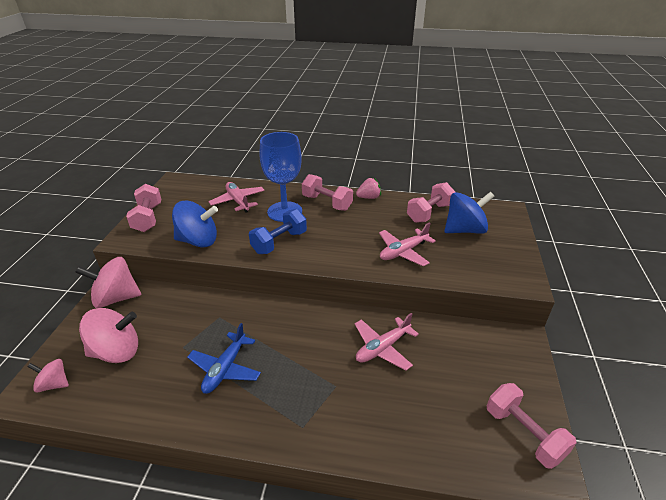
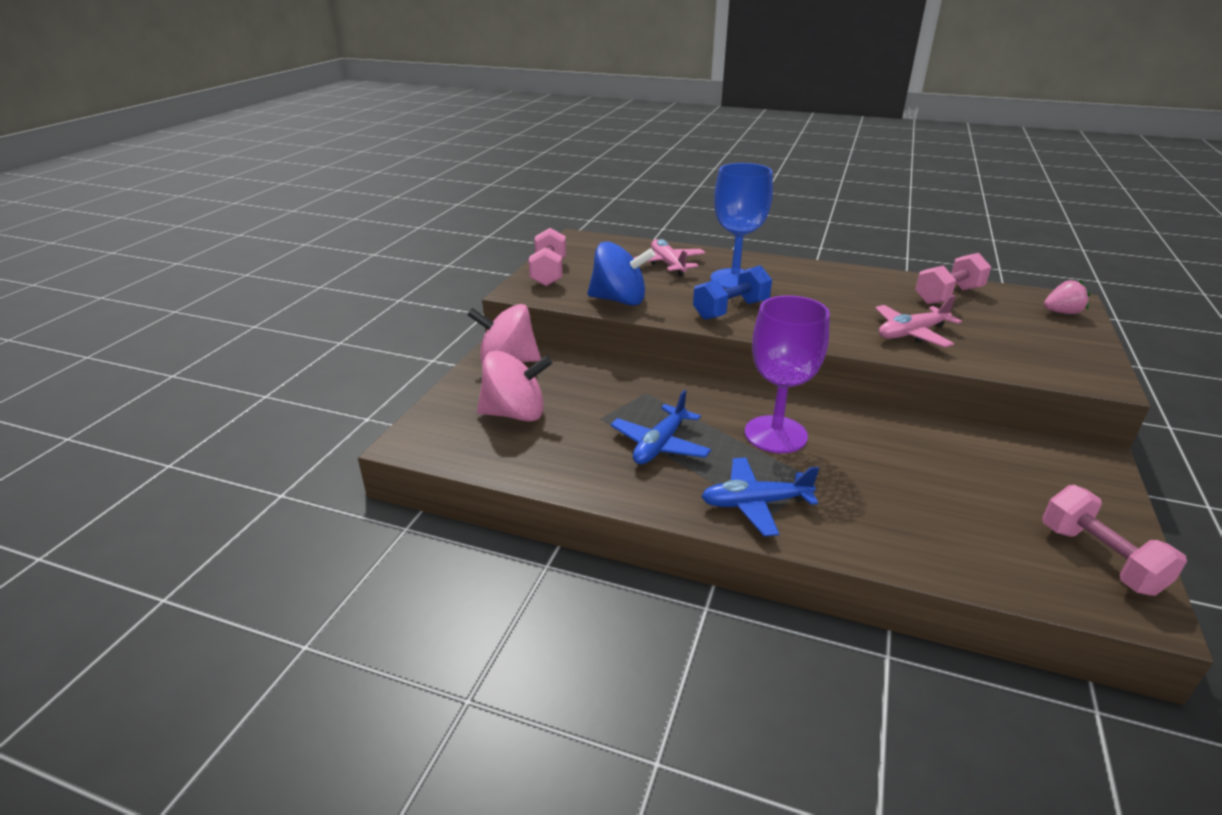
camera: 10 degrees right, 5 degrees down
pink spinning top [27,359,69,392] -> none
pink dumbbell [302,174,353,211] -> none
pink plane [355,313,419,371] -> none
pink strawberry [356,178,381,199] -> pink strawberry moved to [1044,280,1090,314]
blue spinning top [444,192,494,234] -> none
none -> blue plane [701,457,819,536]
none -> purple goblet [745,295,830,453]

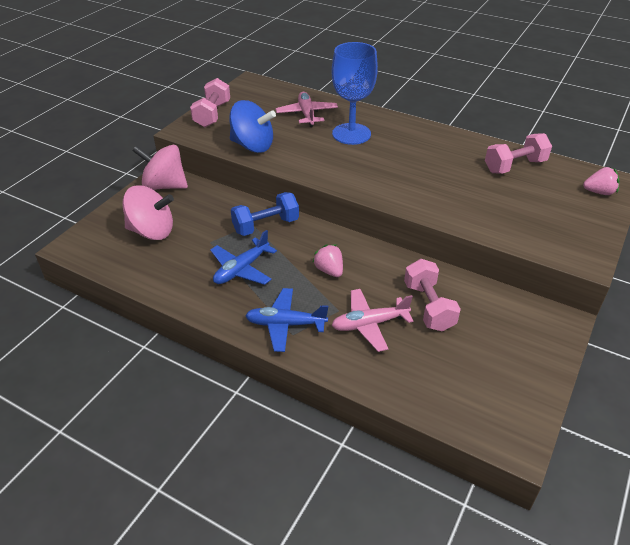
camera: 10 degrees right, 10 degrees up
blue dumbbell [693,265,772,320] -> blue dumbbell moved to [231,192,299,236]
purple goblet [745,295,830,453] -> pink strawberry [313,244,343,277]
pink plane [875,295,962,347] -> pink plane moved to [332,289,413,352]
pink dumbbell [1042,485,1187,596] -> pink dumbbell moved to [404,259,461,332]

